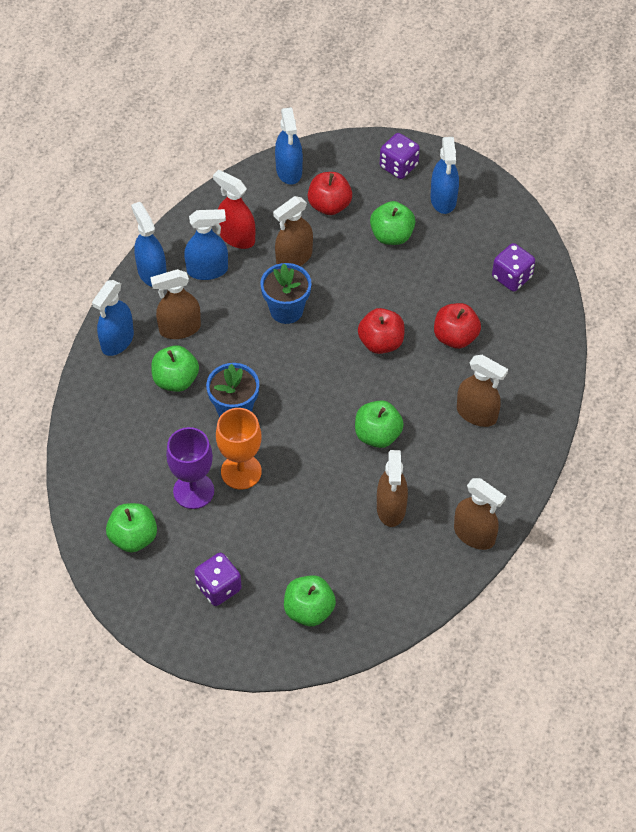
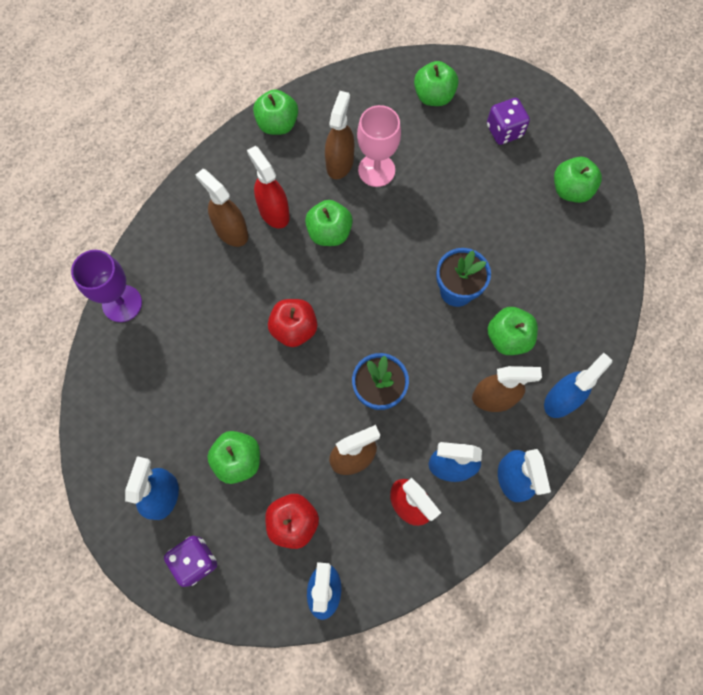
camera: 165 degrees left, 15 degrees up
purple goblet [166,427,214,509] -> purple goblet moved to [71,250,142,322]
orange goblet [216,408,262,489] -> none
red apple [434,303,481,349] -> none
brown spray bottle [454,478,506,550] -> green apple [253,89,298,135]
purple dice [492,243,535,292] -> none
none -> red spray bottle [247,146,290,228]
none -> pink goblet [357,105,401,187]

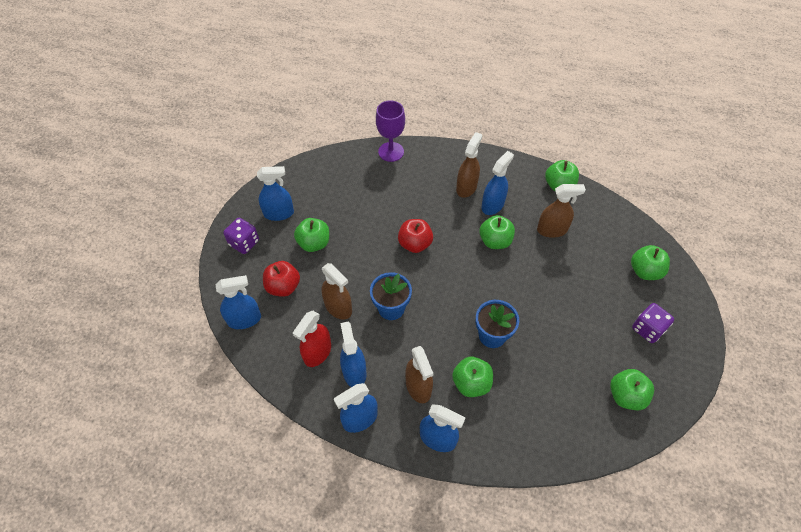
camera: 70 degrees right, 15 degrees down
red spray bottle [247,146,290,228] -> blue spray bottle [482,151,514,215]
pink goblet [357,105,401,187] -> none

